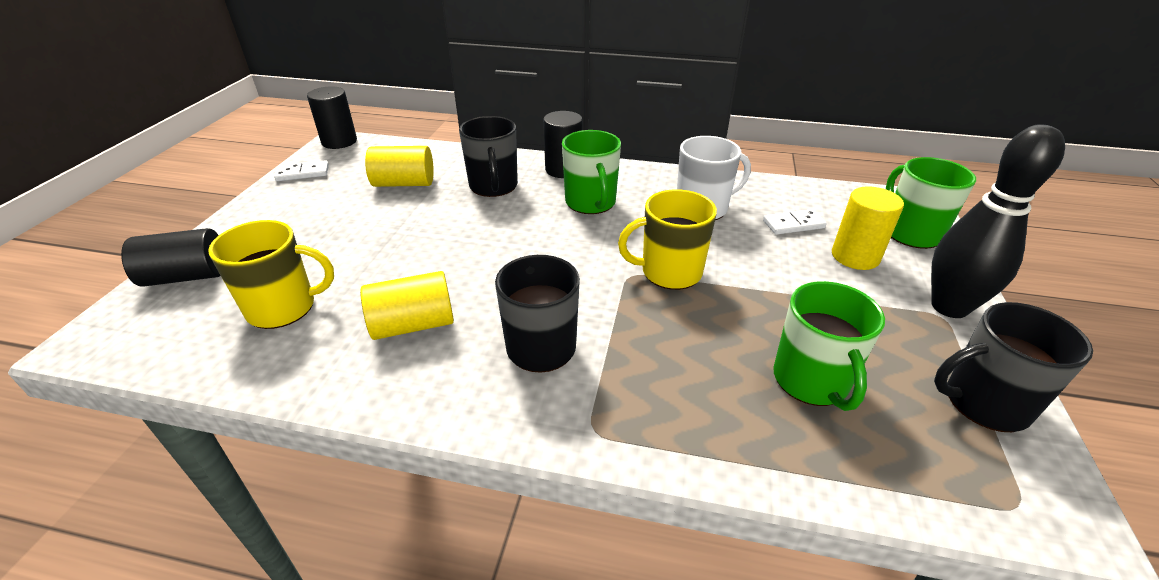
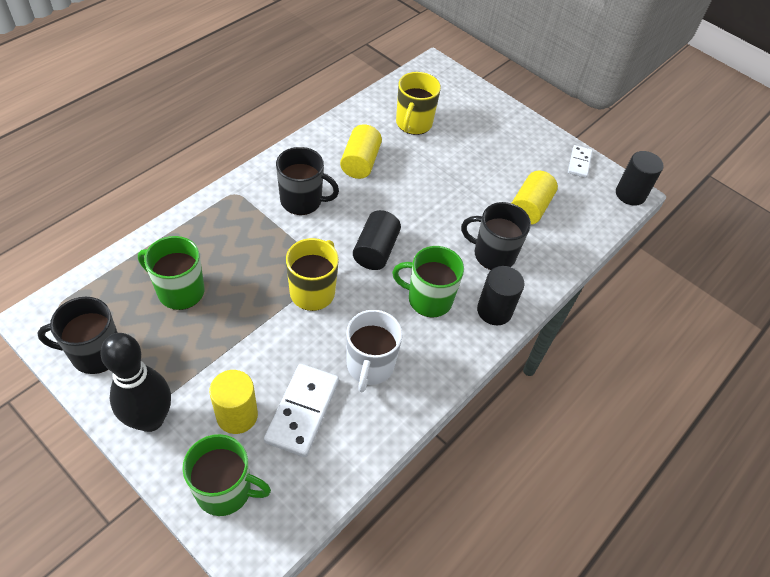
camera: 115 degrees right, 15 degrees up
black cylinder [121,228,221,287] -> black cylinder moved to [353,210,401,270]
white domino [763,209,827,235] -> white domino [264,364,339,457], size x1.74
black mug [934,302,1093,432] -> black mug turned 120 degrees counterclockwise [37,297,118,374]

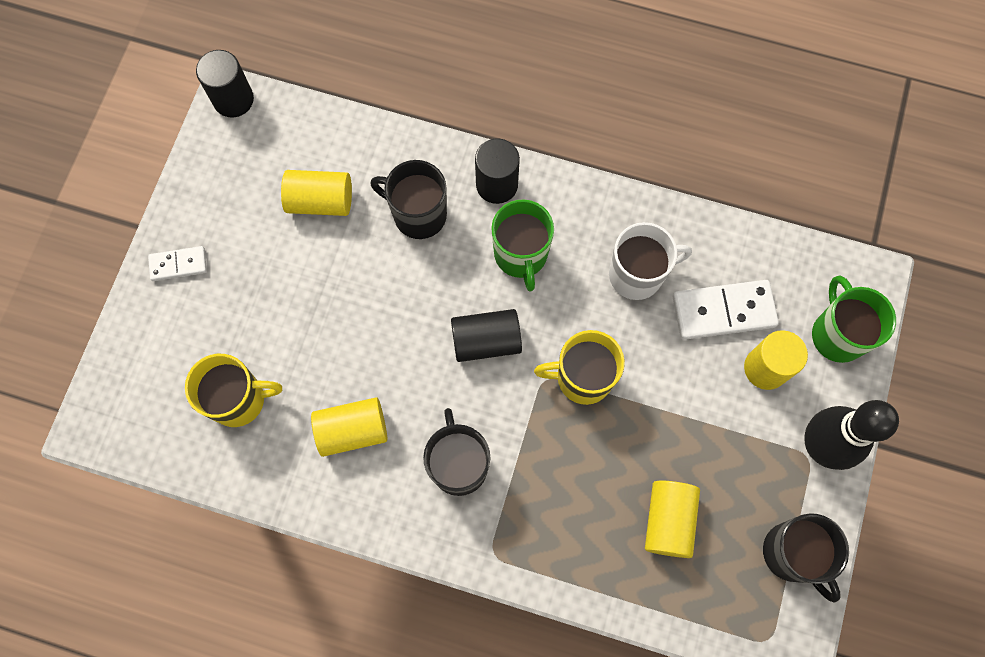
camera: 110 degrees left, 20 degrees up
green mug [138,236,204,310] -> yellow cylinder [645,480,700,558]
black mug [461,202,531,270] -> black mug turned 120 degrees clockwise [370,160,447,239]
white domino [568,145,592,178] -> white domino moved to [148,246,207,281]

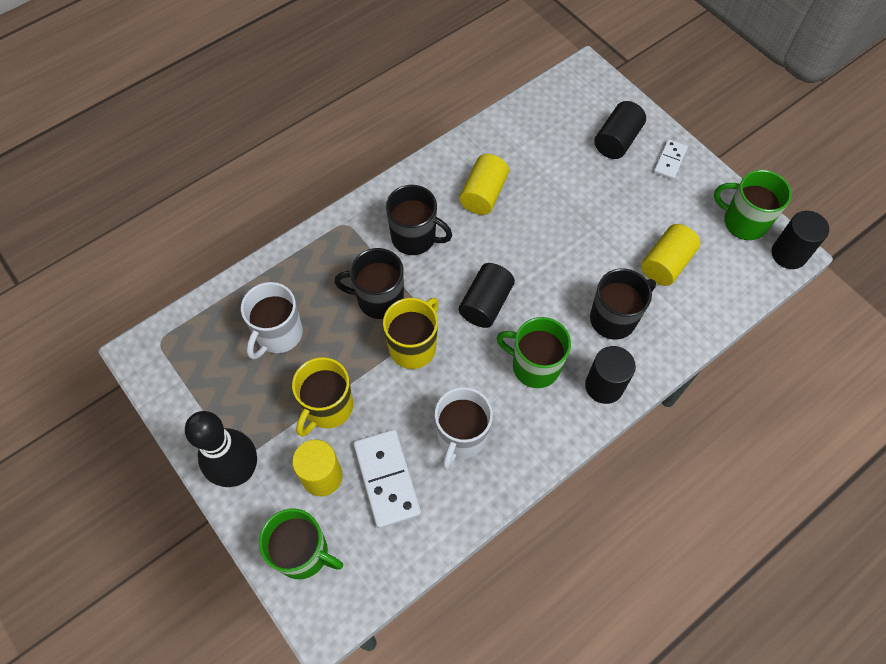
camera: 125 degrees right, 10 degrees down
yellow mug [185,354,282,427] -> yellow mug moved to [292,357,353,437]
yellow cylinder [645,480,700,558] -> white mug [241,282,303,359]
white domino [673,280,779,340] -> white domino turned 45 degrees counterclockwise [353,430,421,528]
black mug [763,513,849,602] -> black mug moved to [334,248,404,319]
none -> black cylinder [594,101,646,159]
none -> green mug [714,170,792,240]

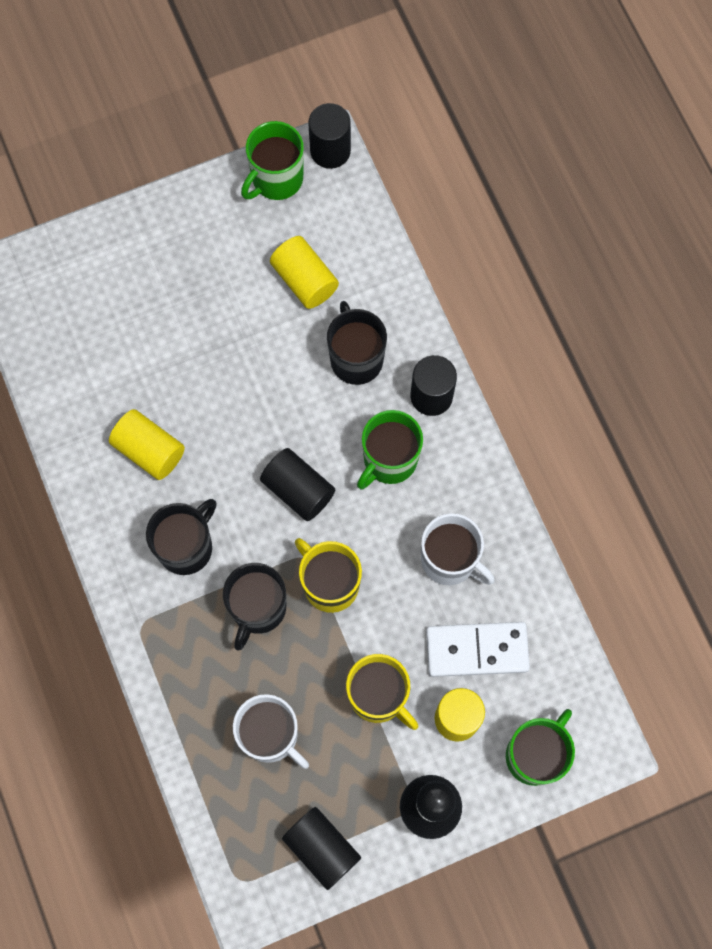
camera: 75 degrees left, 10 degrees up
black cylinder [594,101,646,159] -> black cylinder moved to [282,807,361,890]
white domino [654,139,688,180] -> none

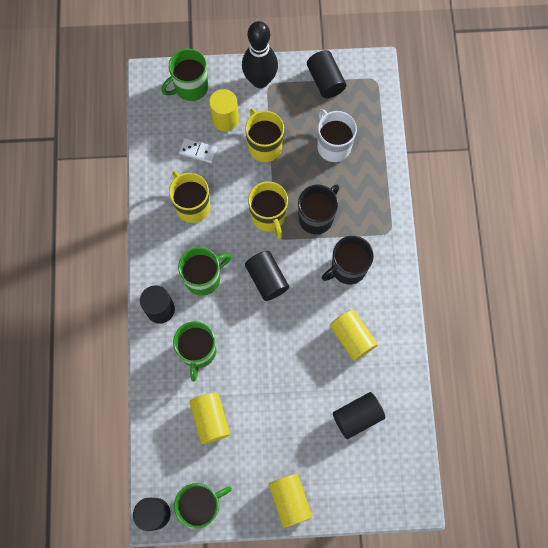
camera: 160 degrees left, 0 degrees up
black mug [327,301,387,385] -> green mug [173,321,216,381]
white mug [421,513,495,585] -> yellow mug [169,171,210,223]
white domino [426,622,530,677] -> white domino [179,138,217,163], size x0.58
none -> yellow cylinder [269,473,312,528]
none -> black cylinder [333,392,385,439]

